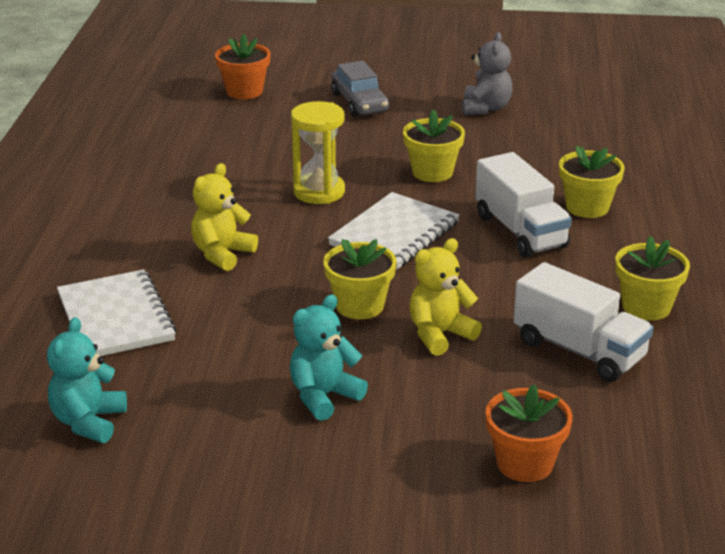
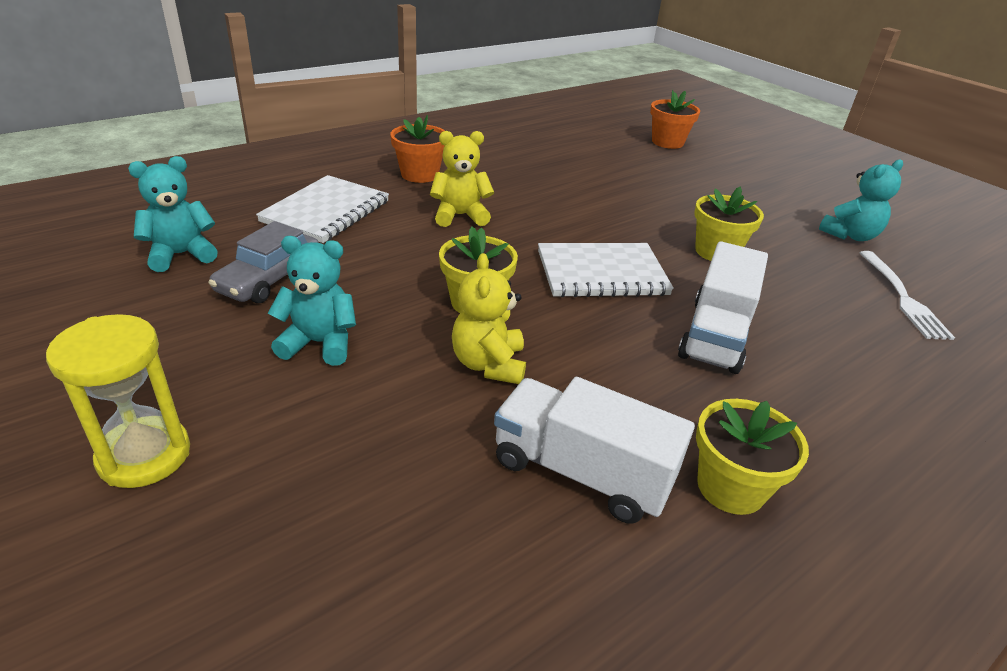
camera: 45 degrees right, 5 degrees up
yellow hourglass [291,101,345,204] -> yellow hourglass moved to [46,314,190,488]
grey car [331,61,389,117] -> grey car moved to [208,221,319,303]
yellow teddy bear [409,238,482,356] -> yellow teddy bear turned 105 degrees counterclockwise [452,253,526,384]
grey teddy bear [462,32,513,115] -> turquoise teddy bear [819,159,903,241]
orange flower pot [486,384,573,482] -> orange flower pot moved to [390,115,445,183]
white truck [513,262,653,382] -> white truck turned 120 degrees clockwise [494,377,695,524]
yellow flower pot [559,146,625,218] -> none
none -> white fork [860,251,955,340]

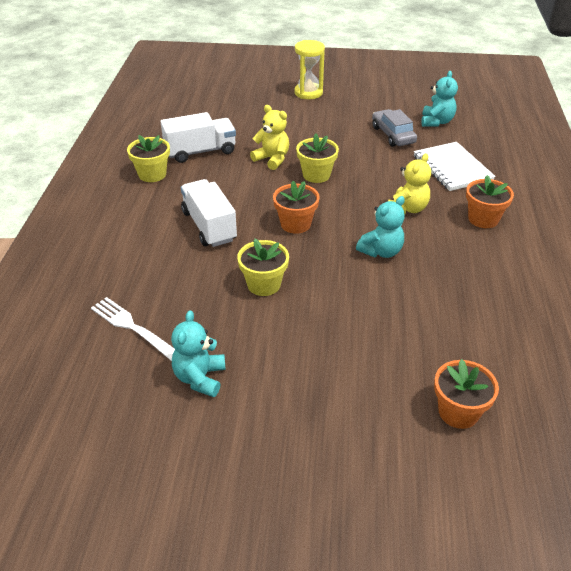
camera: 135 degrees right, 5 degrees up
turquoise teddy bear [268,236,356,366] -> turquoise teddy bear moved to [356,196,405,258]
white notebook [538,243,674,297] -> orange flower pot [273,181,320,234]

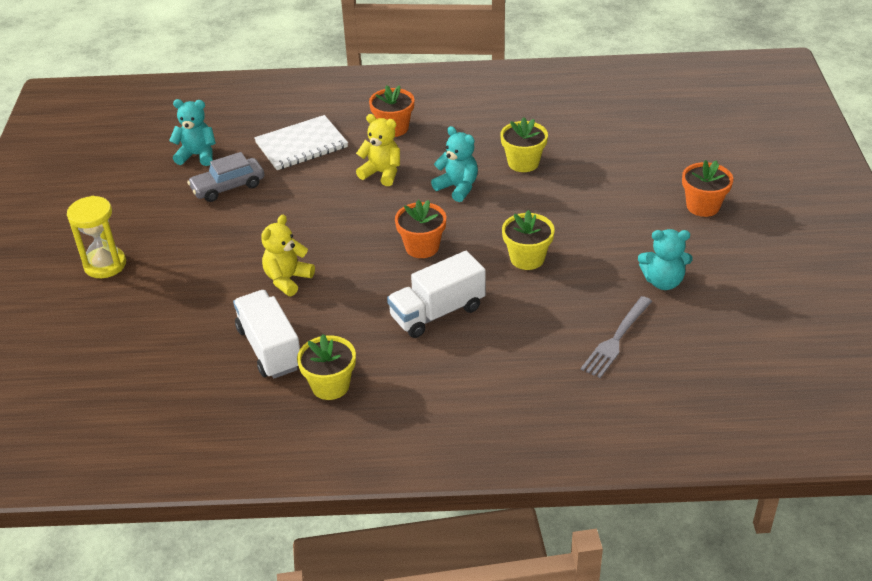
camera: 95 degrees left, 0 degrees up
white fork [91,297,175,361] -> grey fork [581,296,652,378]
yellow flower pot [296,133,339,183] -> yellow flower pot moved to [500,117,548,172]
orange flower pot [434,359,499,429] -> orange flower pot moved to [682,160,733,217]

